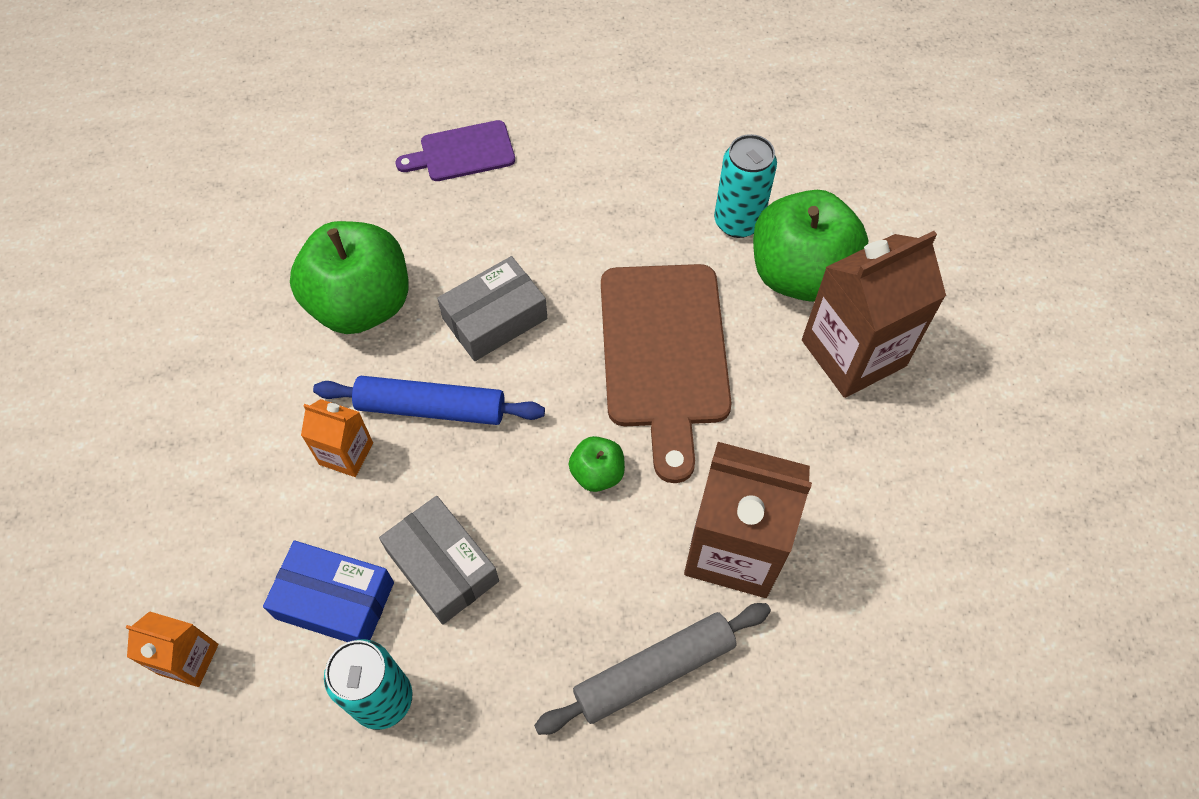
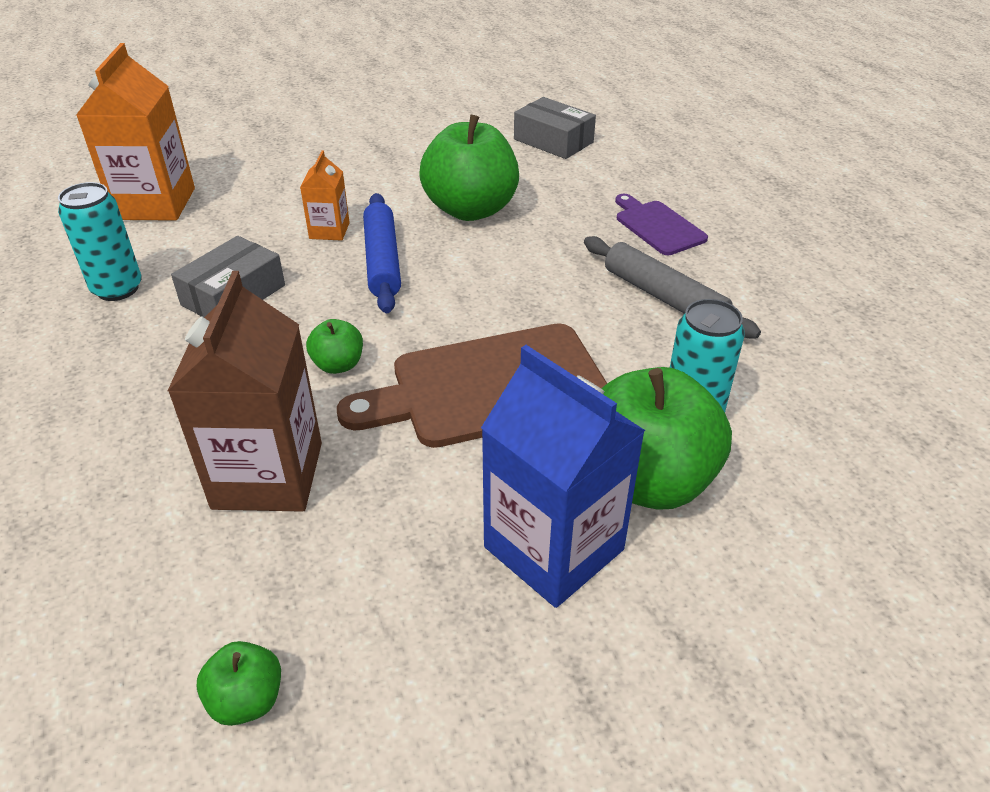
camera: 75 degrees right, 20 degrees down
orange carton [125,611,218,687] -> orange carton [76,43,195,221], size x1.96
blue box [263,541,394,642] -> none
grey box [437,256,547,361] -> grey box moved to [514,97,596,159]
grey rolling pin [534,603,771,735] -> grey rolling pin moved to [584,236,761,339]
brown carton [802,231,946,398] -> blue carton [481,345,646,608]
none -> green apple [196,641,281,726]

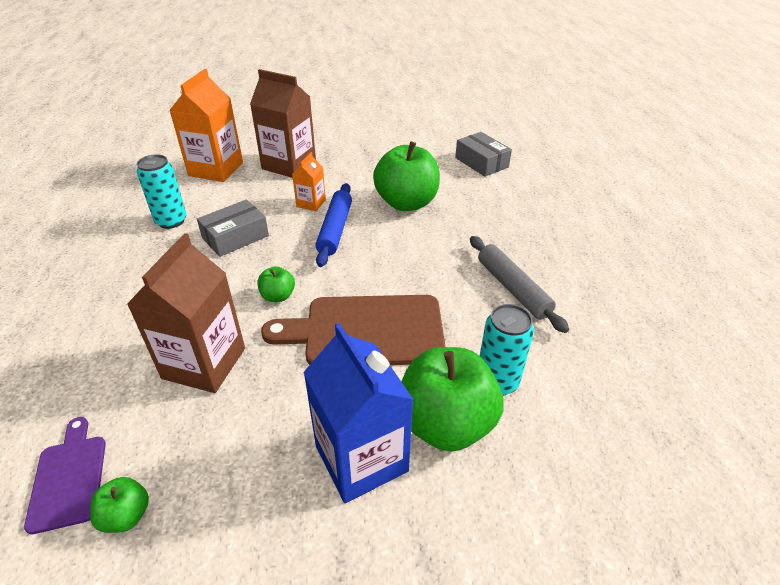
camera: 15 degrees right, 0 degrees up
purple cutting board [615,194,708,255] -> purple cutting board moved to [24,417,106,535]
none -> brown carton [250,69,316,178]

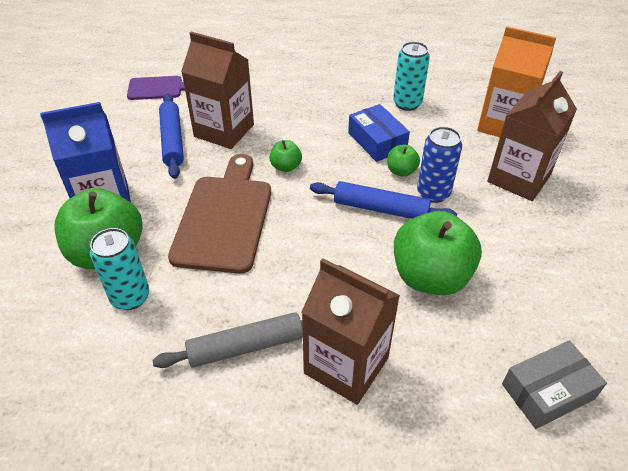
camera: 100 degrees right, 5 degrees up
green apple [90,477,149,533] -> green apple moved to [387,145,420,177]
grey box [197,200,269,257] -> blue box [348,104,410,162]
orange carton [292,152,326,211] -> blue can [417,127,462,203]
none -> blue rolling pin [159,93,184,179]
none -> brown carton [302,258,400,405]

